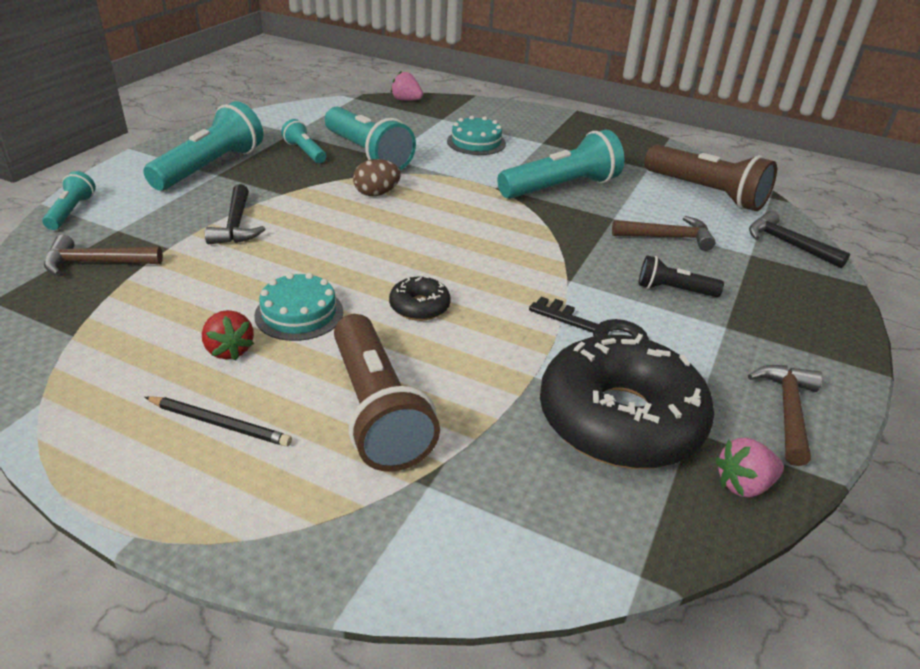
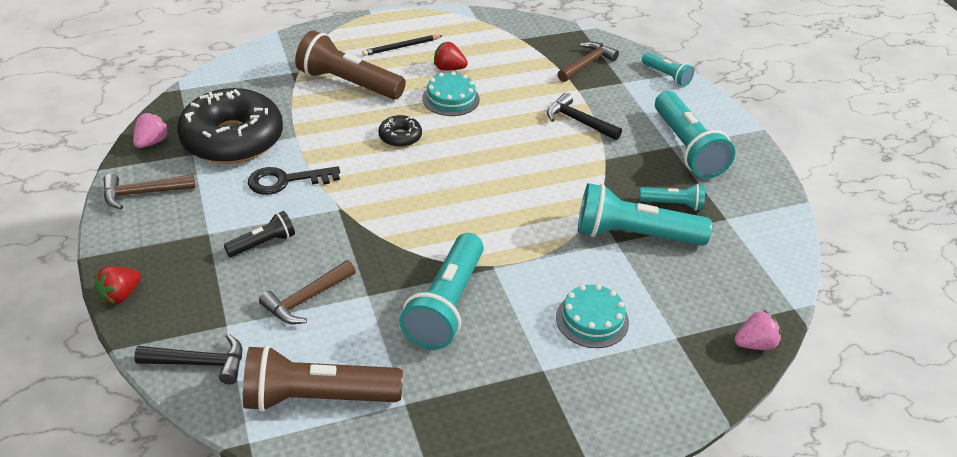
camera: 135 degrees right, 5 degrees up
brown egg [353,159,401,196] -> none
brown hammer [748,365,823,466] -> brown hammer turned 105 degrees clockwise [103,173,195,209]
none -> red strawberry [95,266,141,304]

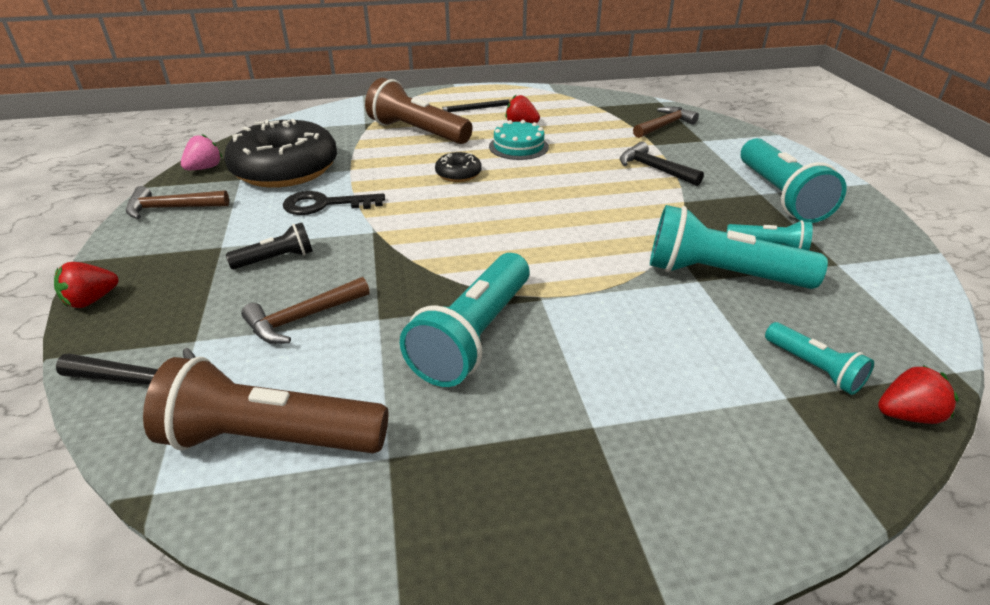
camera: 10 degrees right, 5 degrees down
turquoise cake [556,284,629,348] -> none
turquoise flashlight [642,53,694,86] -> turquoise flashlight moved to [765,322,874,395]
pink strawberry [734,310,781,350] -> red strawberry [878,365,959,424]

